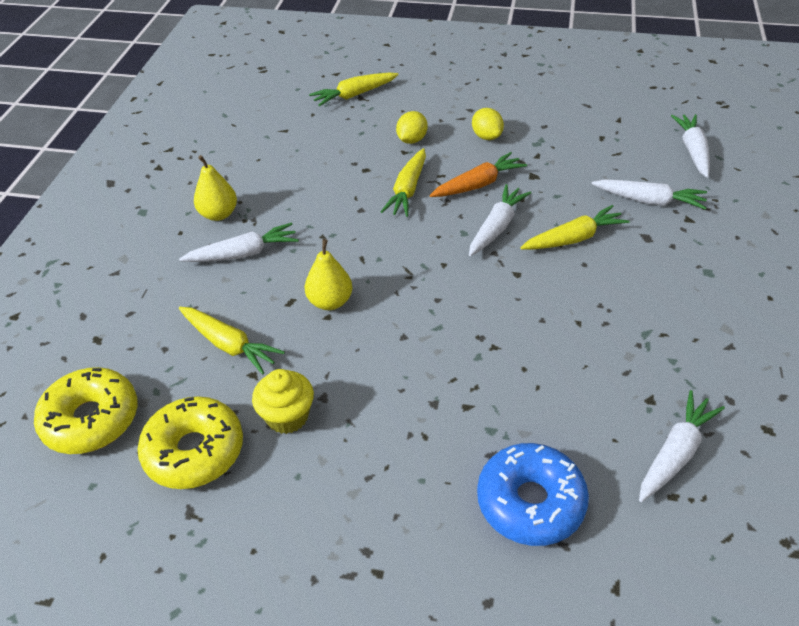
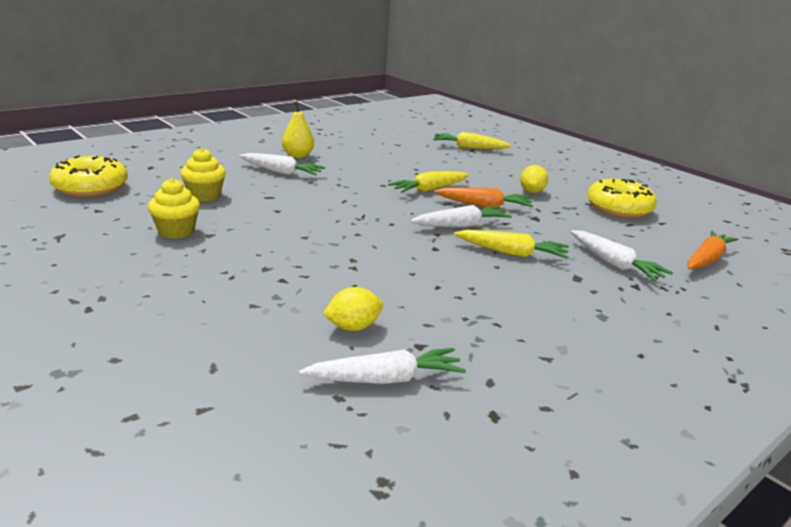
camera: 35 degrees right, 20 degrees down
yellow donut [138,396,243,489] -> yellow donut moved to [587,179,657,218]
yellow carrot [179,307,285,374] -> yellow cupcake [180,148,226,202]
yellow pear [305,239,352,310] -> none
yellow lemon [396,111,427,144] -> yellow lemon moved to [323,287,383,331]
blue donut [477,443,589,546] -> none
white carrot [671,114,710,178] -> orange carrot [687,230,739,269]

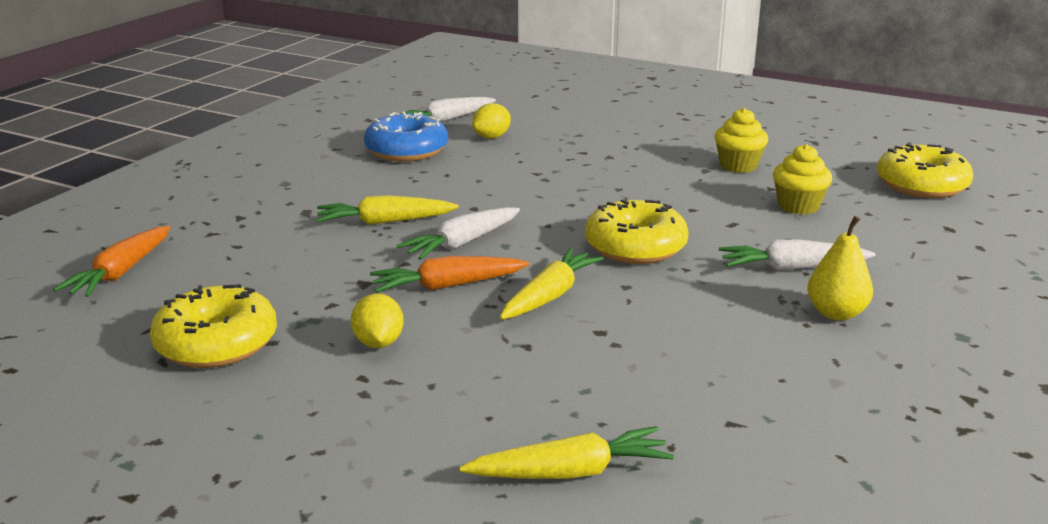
camera: 160 degrees right, 0 degrees up
white carrot [571,230,673,281] -> none
none -> blue donut [364,112,448,162]
none -> yellow donut [585,197,689,264]

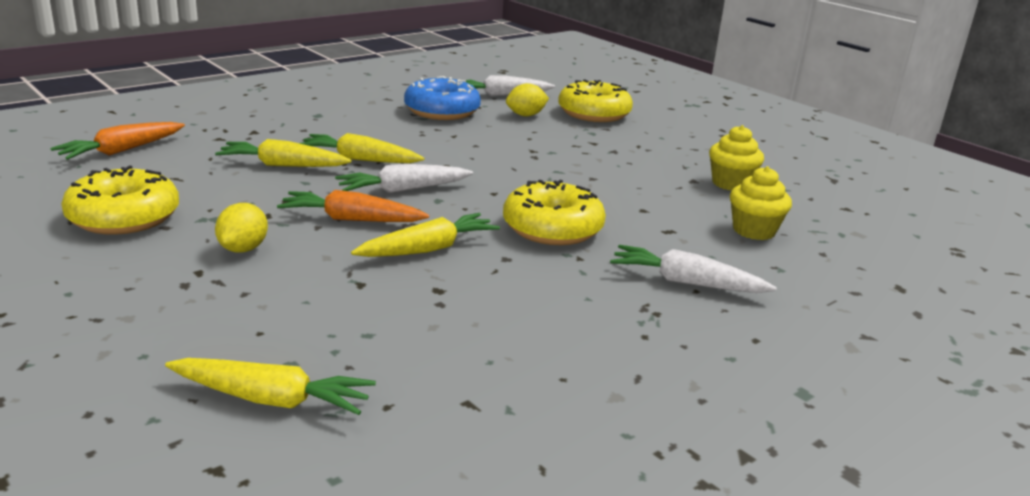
camera: 20 degrees right, 0 degrees up
yellow pear [807,216,873,320] -> none
yellow donut [877,142,973,198] -> yellow donut moved to [558,79,633,122]
none -> yellow carrot [215,139,352,167]

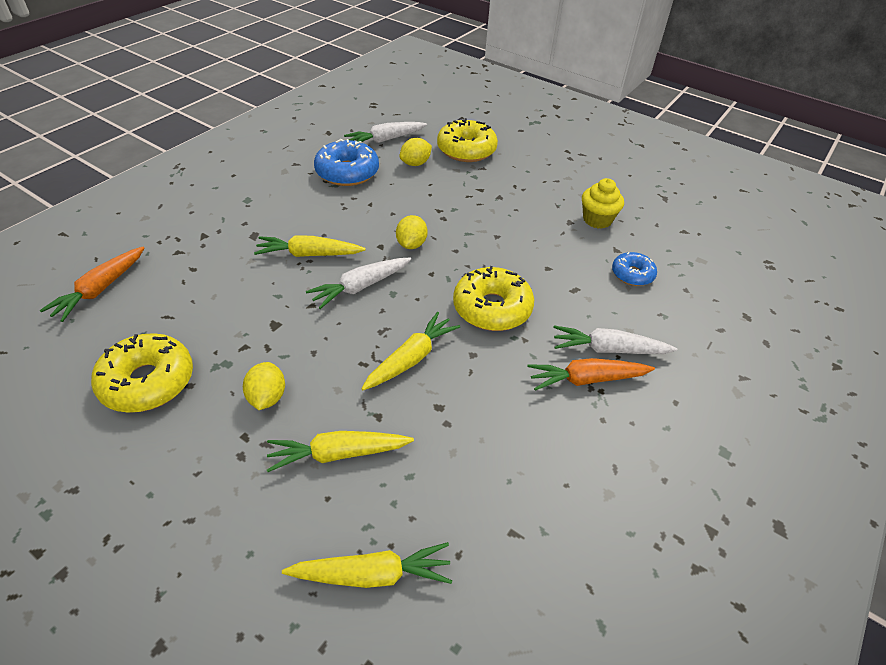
camera: 15 degrees left, 20 degrees up
yellow carrot [215,139,352,167] -> yellow carrot moved to [267,431,414,472]
orange carrot [277,190,429,222] -> orange carrot moved to [527,358,655,391]
yellow cupcake [730,166,792,240] -> blue donut [612,252,657,286]
none -> yellow lemon [396,215,427,249]

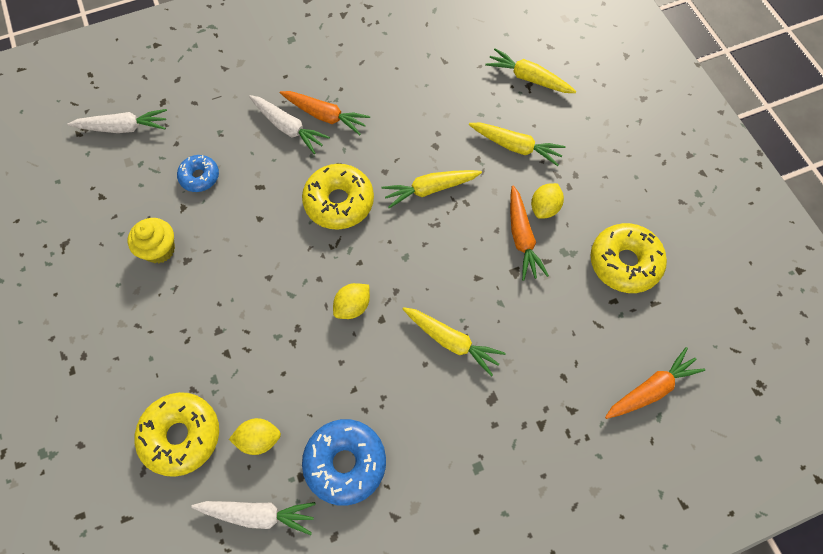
camera: 145 degrees left, 20 degrees up
white carrot [306,258,411,309] -> white carrot moved to [67,109,167,133]
none -> orange carrot [510,186,549,281]

